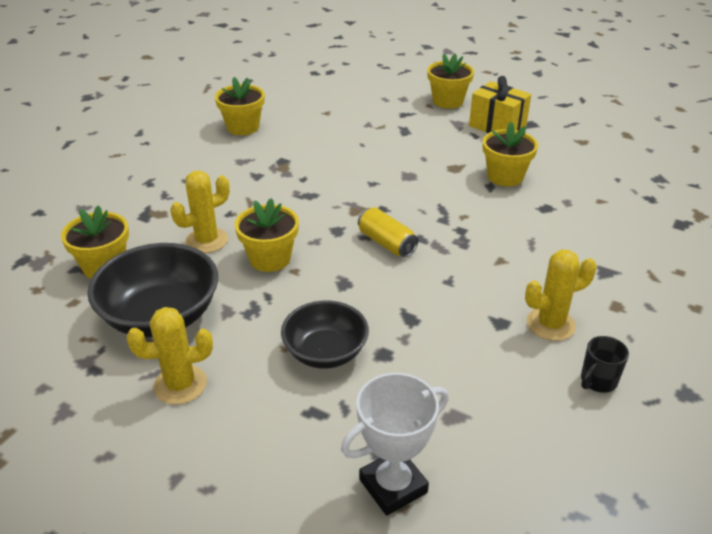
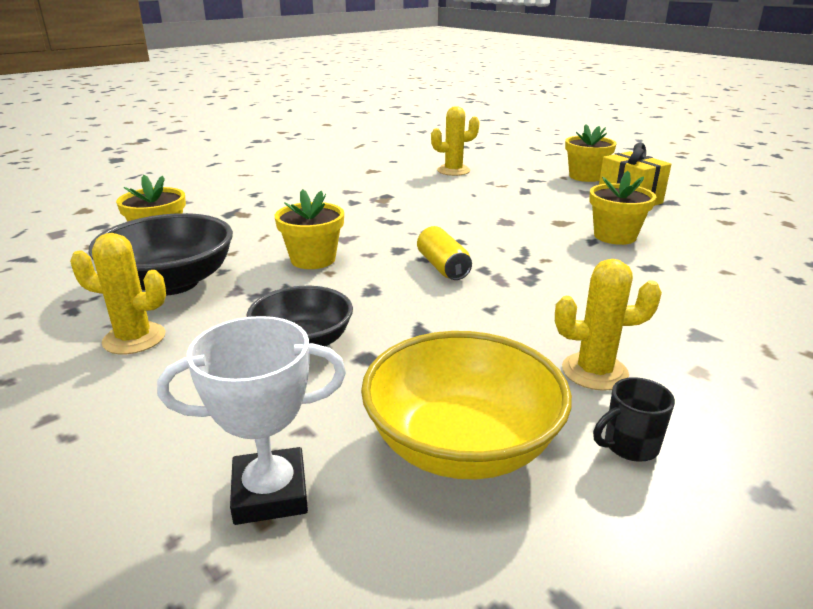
camera: 20 degrees right, 10 degrees down
yellow cactus [170,171,230,253] -> yellow cactus moved to [431,106,479,176]
yellow flower pot [215,77,265,135] -> none
none -> yellow bowl [361,331,572,480]

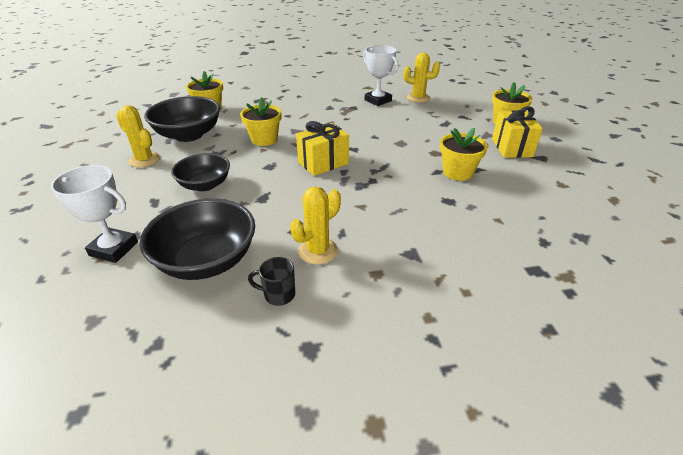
camera: 30 degrees right, 10 degrees up
yellow bowl [361,331,572,480] -> black bowl [140,198,255,280]
yellow can [417,226,472,280] -> yellow gift [296,121,349,176]
yellow cactus [555,259,662,391] -> yellow cactus turned 75 degrees counterclockwise [290,186,341,265]
none -> white trophy [363,45,398,106]

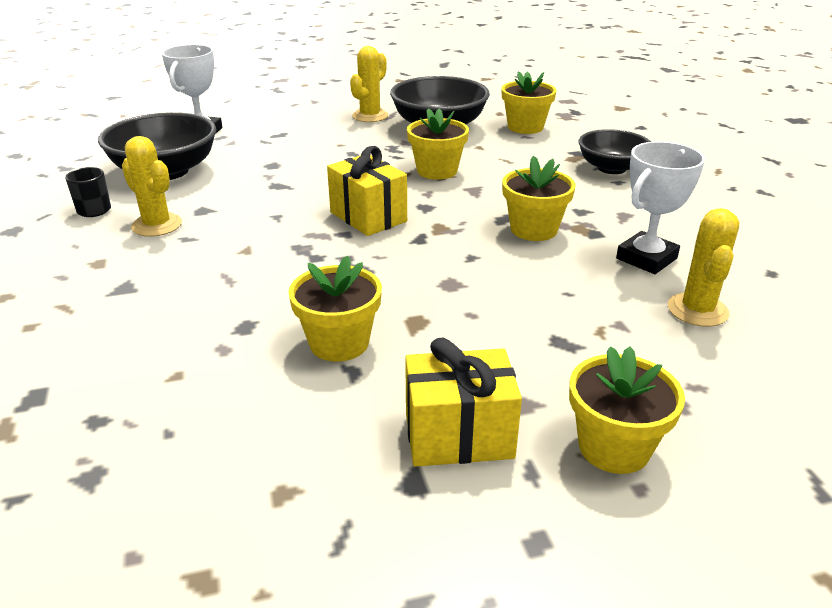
camera: 85 degrees right, 5 degrees down
black bowl [171,153,230,191] -> black bowl moved to [579,129,651,174]
none -> yellow flower pot [502,156,576,241]

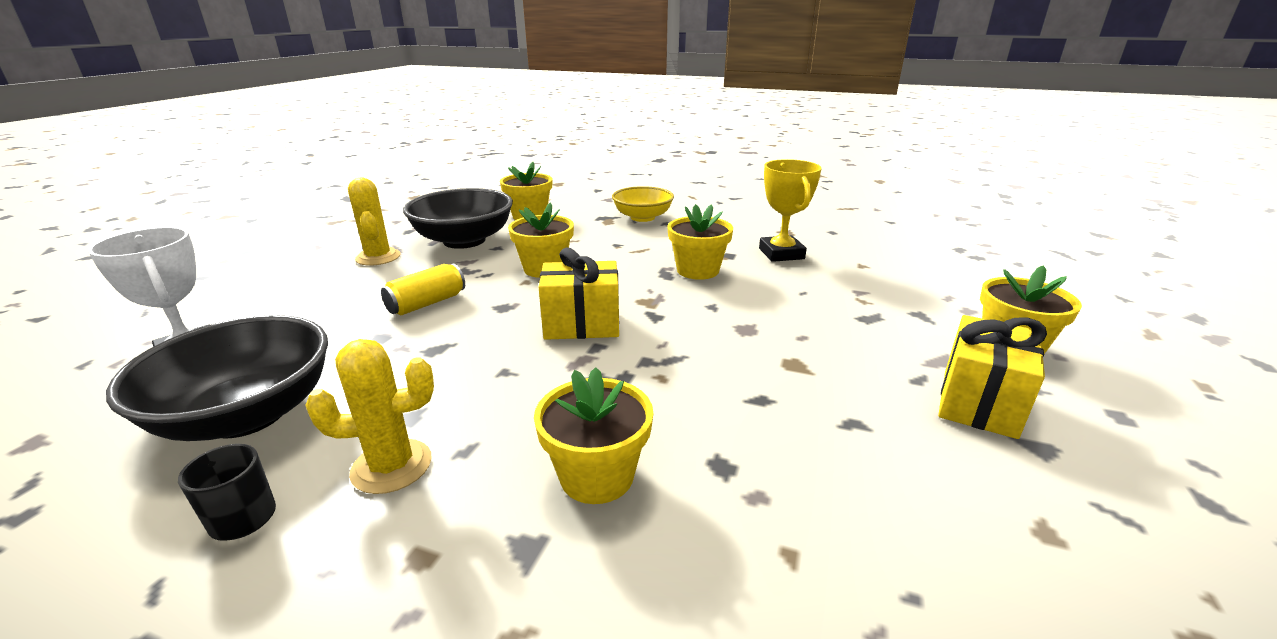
camera: 55 degrees left, 5 degrees down
yellow flower pot [288,255,382,362] -> yellow flower pot moved to [534,367,653,504]
black bowl [579,129,651,174] -> yellow bowl [612,186,674,222]
white trophy [616,142,705,274] -> yellow trophy [759,159,822,262]
yellow cactus [668,208,739,327] -> none
none -> yellow can [381,264,465,315]

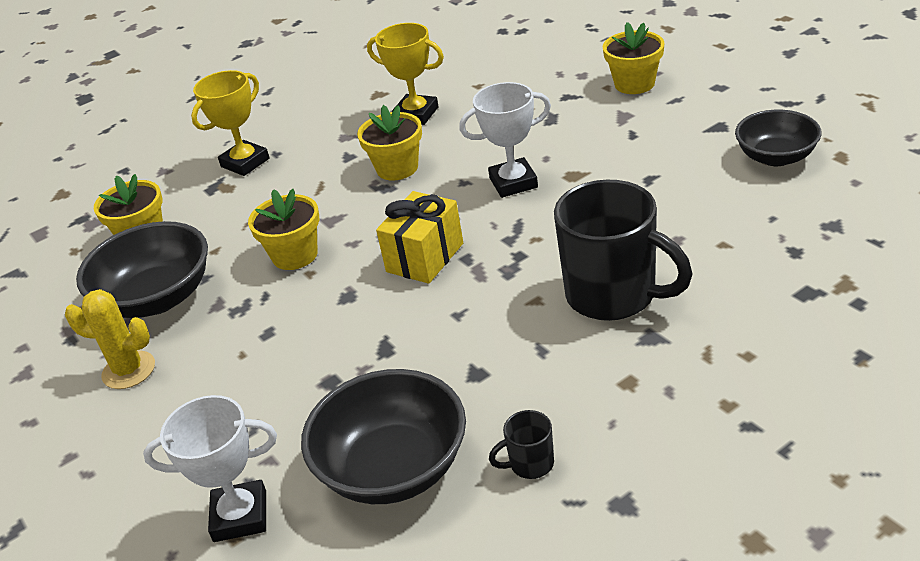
camera: 50 degrees left, 10 degrees up
yellow cactus [305,339,434,494] -> none
yellow can [381,264,465,315] -> none
yellow flower pot [534,367,653,504] -> black mug [554,180,693,321]
yellow bowl [612,186,674,222] -> yellow trophy [191,70,270,176]
yellow gift [938,315,1047,439] -> none
none -> white trophy [459,82,551,198]
none -> black bowl [735,110,822,166]

